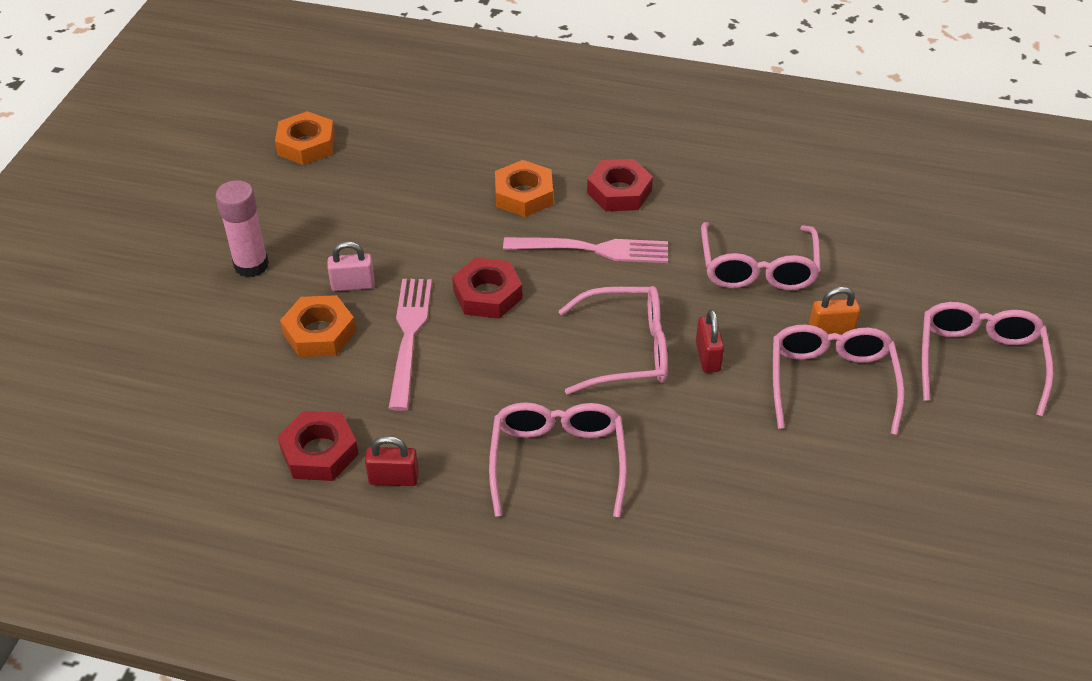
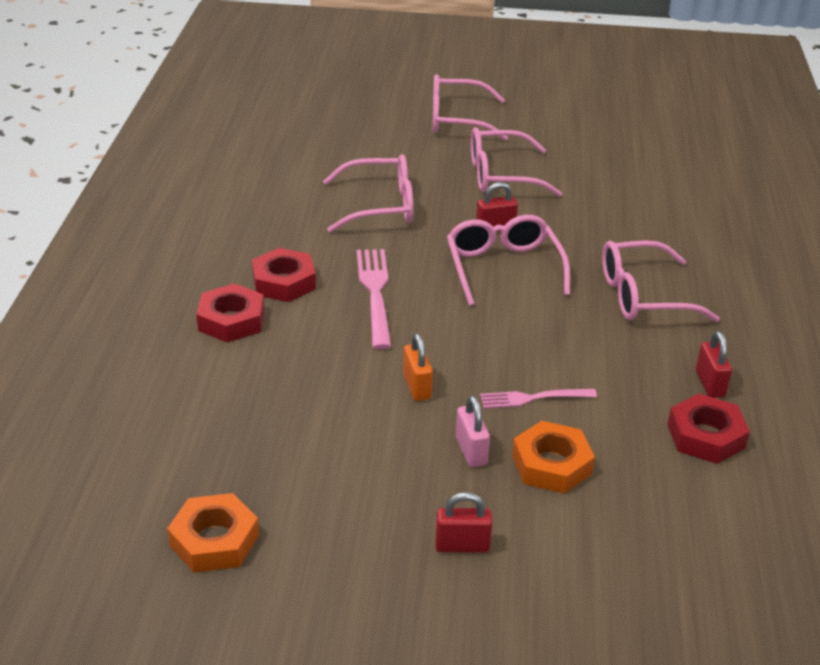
camera: 100 degrees left, 10 degrees down
pink glue stick [216,180,269,278] -> red padlock [435,492,493,553]
pink fork [388,279,432,411] -> pink fork [480,389,597,409], size x0.63
red nut [452,257,522,319] -> red nut moved to [196,283,264,343]
orange nut [495,160,553,217] -> none
orange padlock [809,287,860,335] -> orange padlock moved to [403,333,433,401]

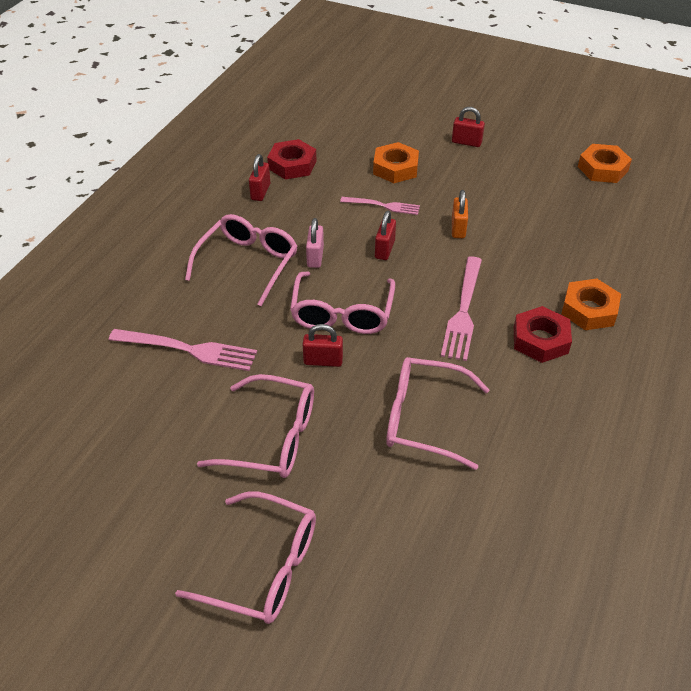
camera: 160 degrees left, 10 degrees up
red nut [196,283,264,343] -> orange nut [561,279,621,330]
pink padlock [456,396,490,467] -> pink padlock moved to [306,218,324,268]
pink glasses [602,240,720,322] -> pink glasses turned 75 degrees counterclockwise [185,214,298,306]
none -> pink fork [109,329,257,371]
none -> red padlock [375,211,396,260]

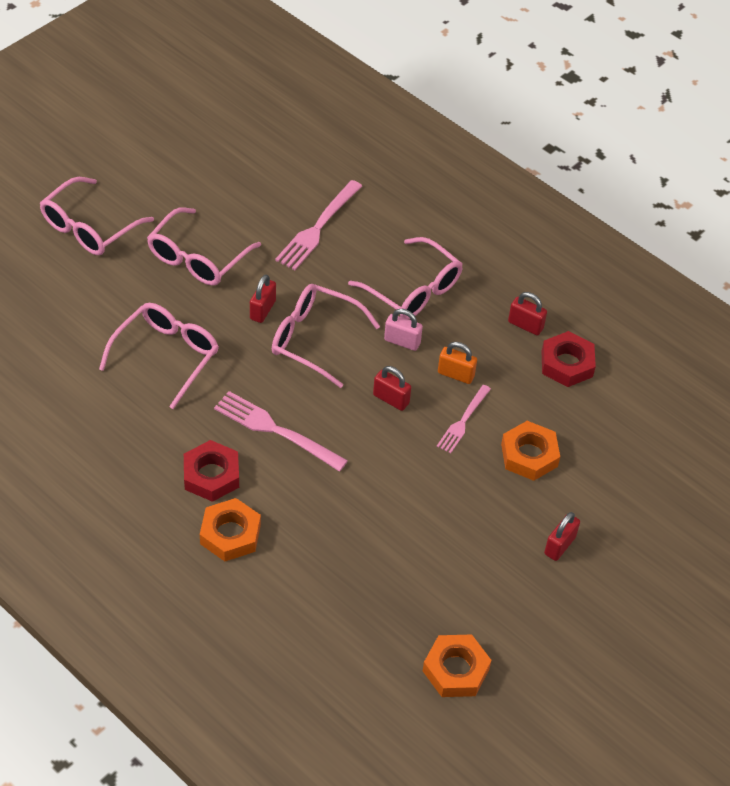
camera: 105 degrees right, 5 degrees up
orange padlock [452,190,468,238] -> orange padlock moved to [438,342,477,384]

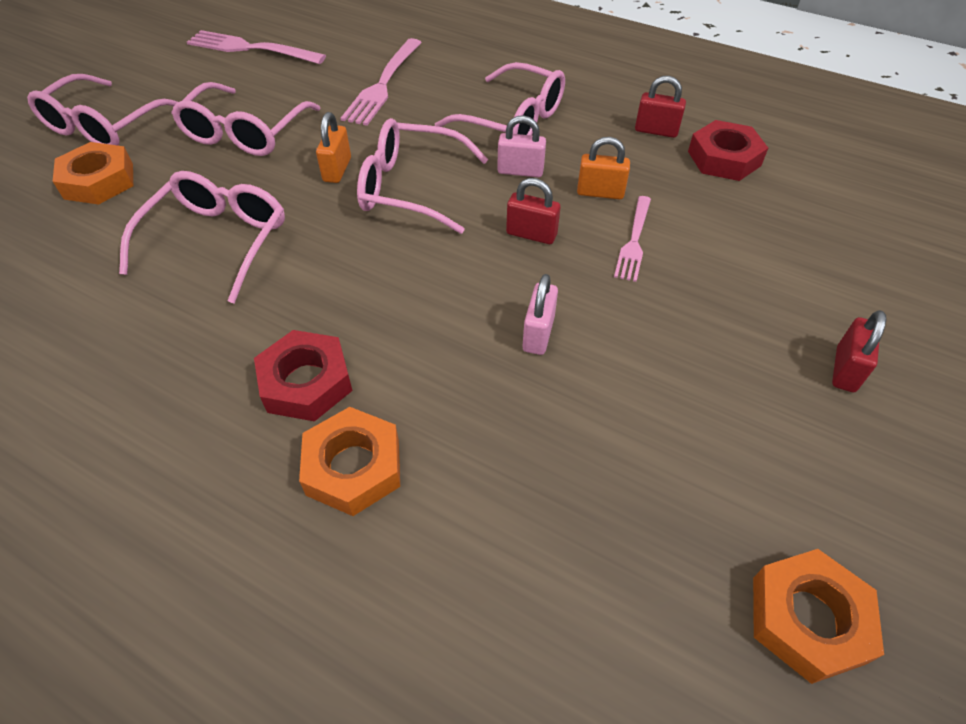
camera: 10 degrees left, 0 degrees up
pink fork [214,391,348,472] -> pink fork moved to [187,30,326,64]
red padlock [250,275,276,323] -> orange padlock [316,112,351,183]
orange nut [501,421,560,481] -> orange nut moved to [53,142,133,205]
none -> pink padlock [523,274,558,355]

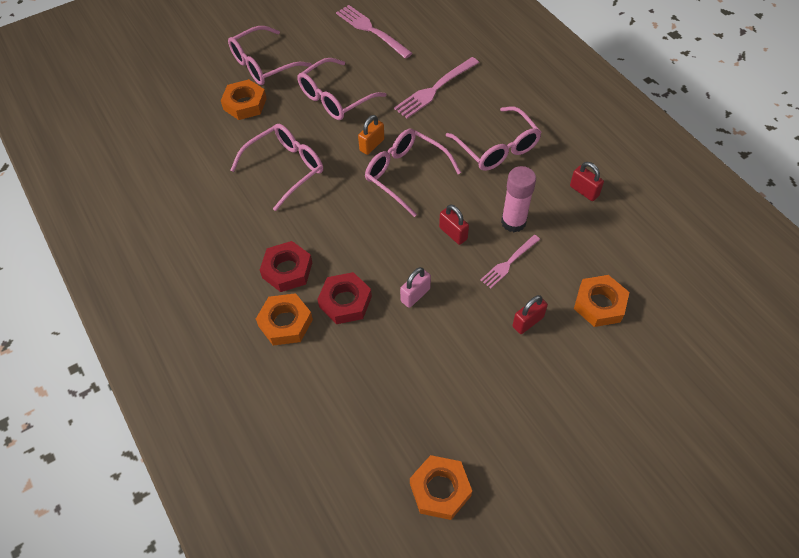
camera: 30 degrees right, 5 degrees up
pink padlock [497,115,546,177] -> none
orange padlock [577,137,630,199] -> pink glue stick [501,166,536,232]
red nut [688,120,768,181] -> red nut moved to [317,272,372,324]
red padlock [832,310,887,392] -> red padlock moved to [512,295,548,334]
none -> orange nut [574,275,629,327]

